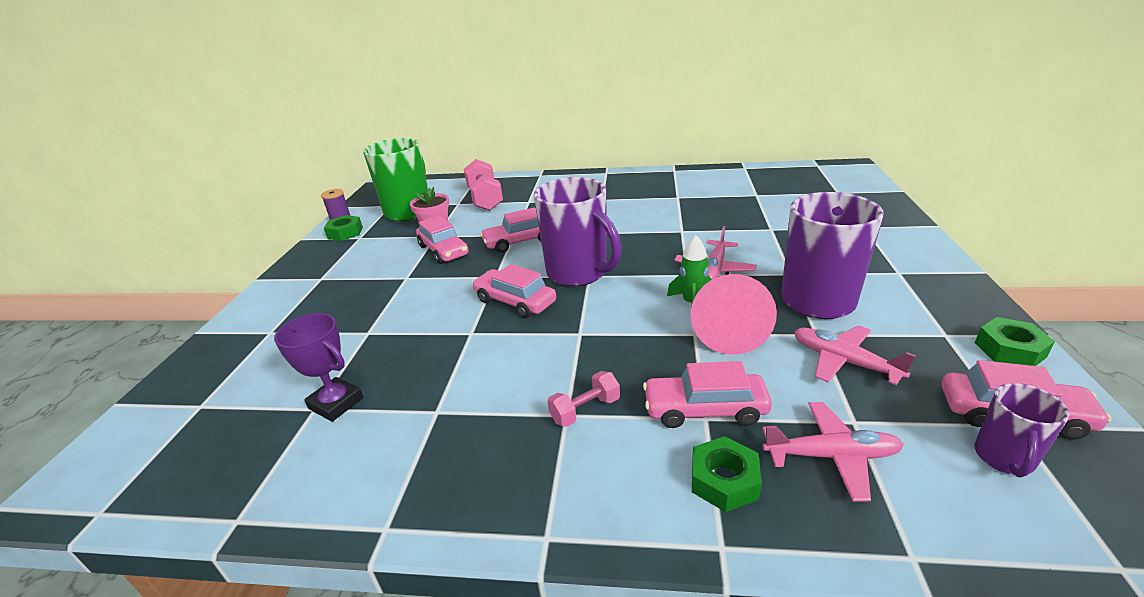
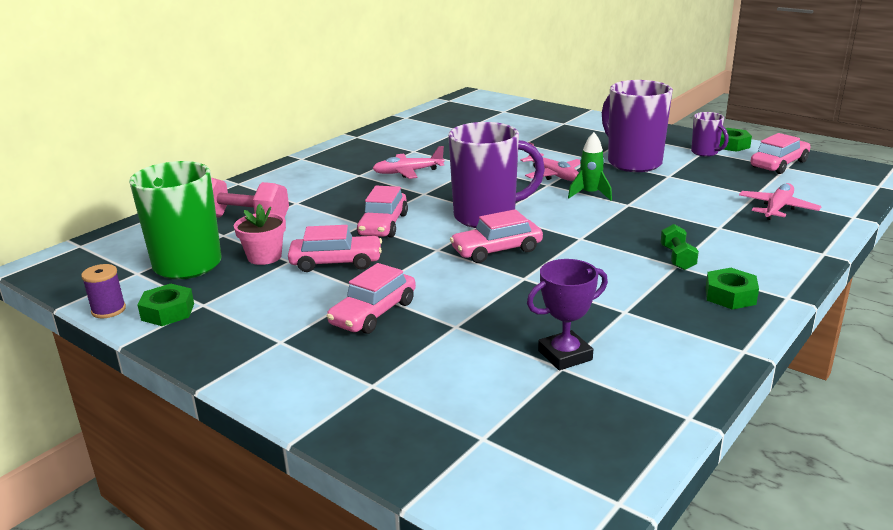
camera: 60 degrees left, 5 degrees down
pink dumbbell [547,371,620,427] -> green dumbbell [661,224,699,270]
pink car [643,361,772,428] -> pink car moved to [327,263,416,334]
pink cone [691,274,777,355] -> none
green nut [692,436,762,512] -> green nut moved to [705,268,759,310]
pink plane [794,326,916,385] -> pink plane moved to [372,146,445,179]
purple mug [975,383,1069,478] -> purple mug moved to [691,112,729,157]

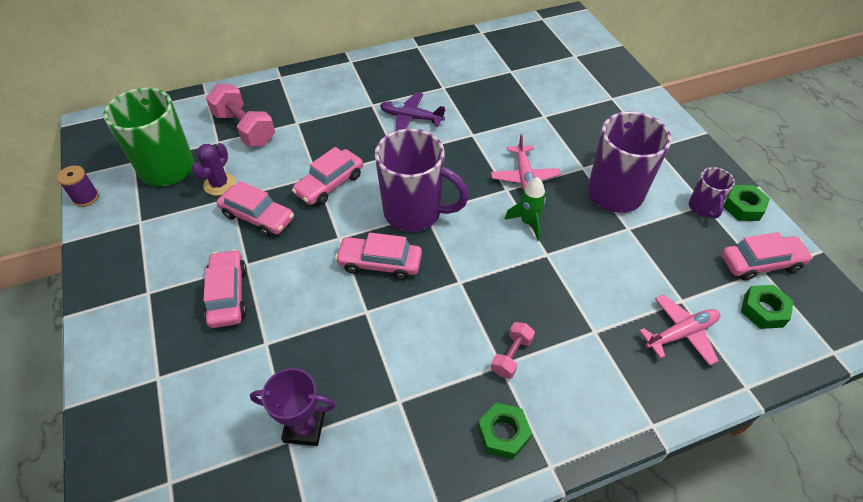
camera: 30 degrees right, 25 degrees up
green nut [138,284,194,326] -> green nut moved to [741,285,794,329]
pink flower pot [234,204,286,265] -> purple cactus [191,143,236,196]
pink car [327,263,416,334] -> pink car turned 105 degrees clockwise [204,249,247,328]
pink plane [372,146,445,179] -> purple plane [380,92,446,131]
green dumbbell [661,224,699,270] -> pink dumbbell [491,322,535,379]

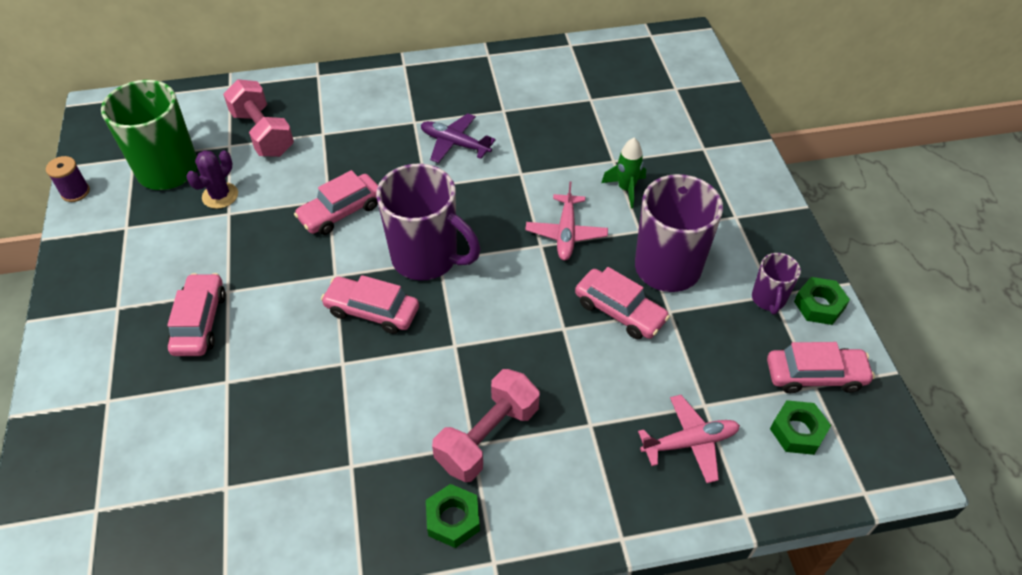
camera: 10 degrees right, 0 degrees up
pink car [217,181,294,237] -> pink car moved to [575,267,670,339]
purple trophy [250,368,336,446] -> none
pink dumbbell [491,322,535,379] -> pink dumbbell [432,369,540,482], size x1.83
green rocket [504,177,546,241] -> green rocket moved to [601,138,646,208]

